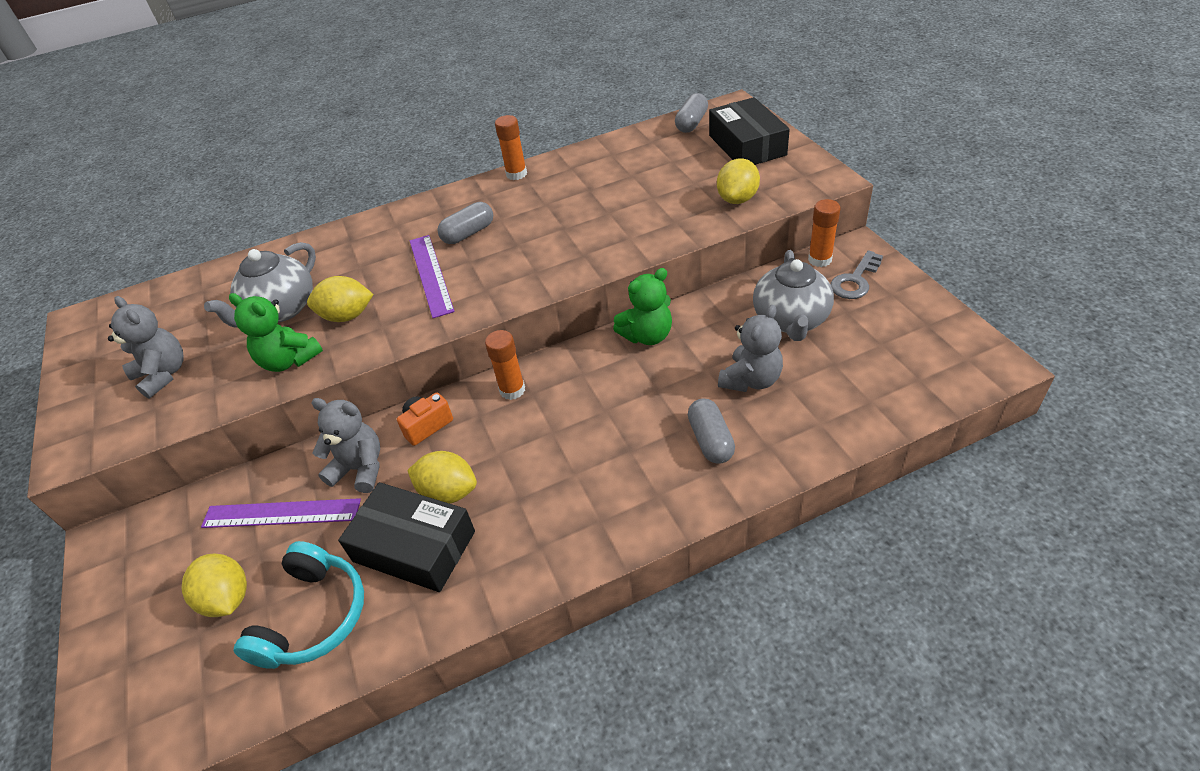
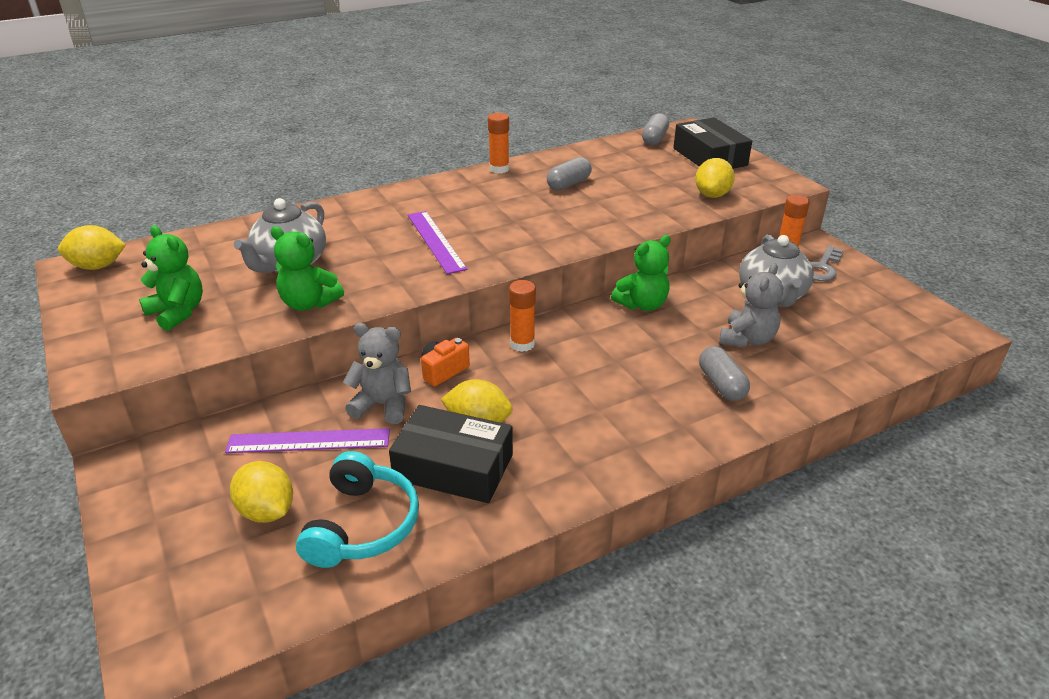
camera: 10 degrees left, 10 degrees down
grey teddy bear [108,296,184,399] -> green teddy bear [139,225,203,331]
yellow lemon [307,276,374,322] -> yellow lemon moved to [58,225,126,270]
grey capsule [437,202,493,244] -> grey capsule moved to [547,157,592,191]

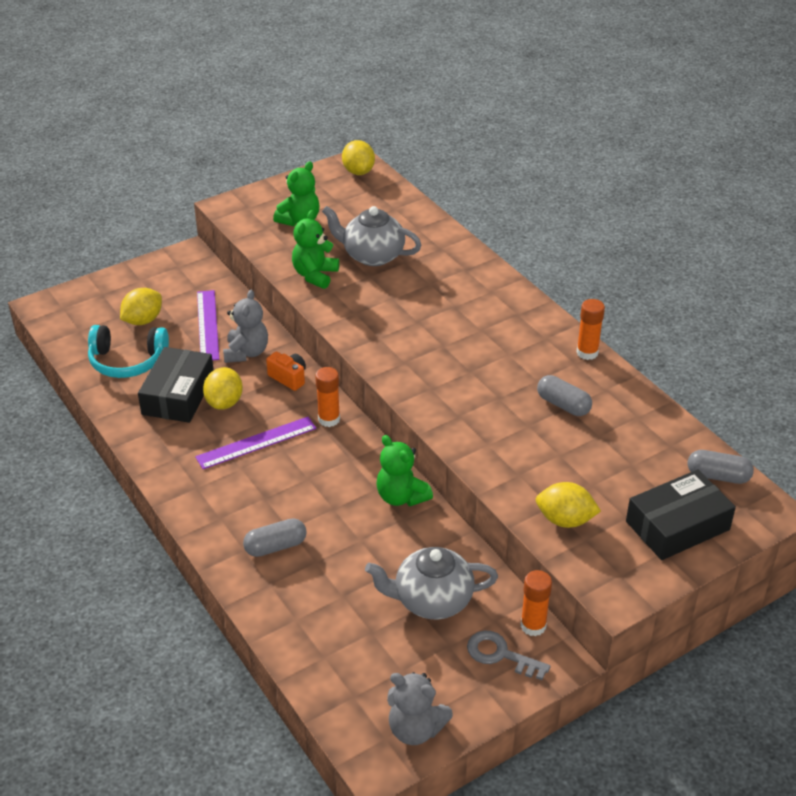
camera: 85 degrees right, 5 degrees up
purple ruler [408,211,467,274] -> purple ruler moved to [195,417,317,469]
grey teddy bear [719,263,783,348] -> grey teddy bear moved to [387,672,453,745]

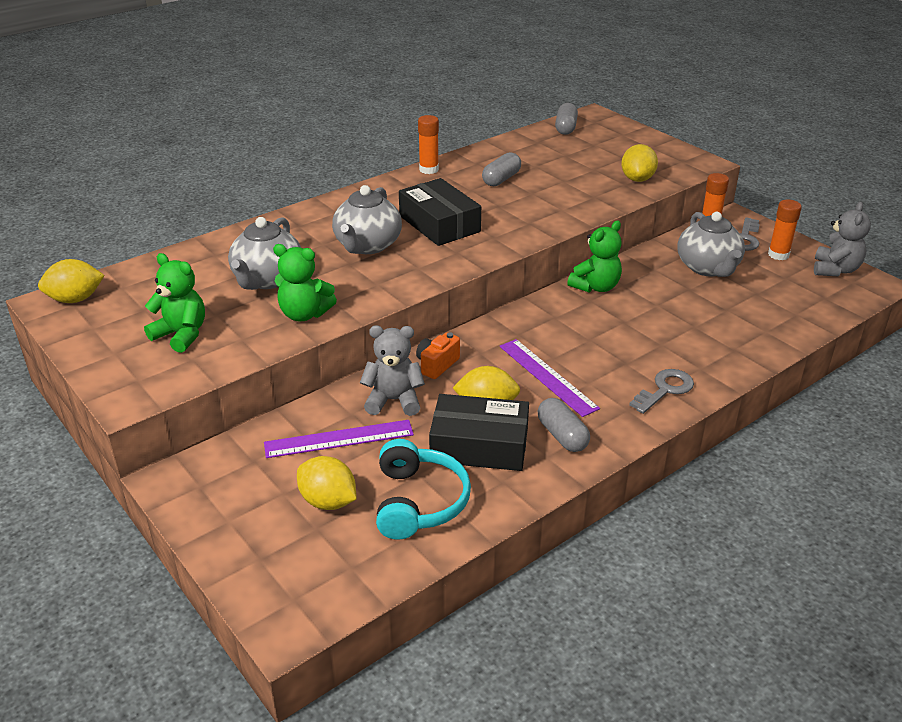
camera: 95 degrees left, 5 degrees down
grey capsule [243,518,307,557] -> grey capsule moved to [538,398,590,452]
orange glue stick [315,367,340,427] -> orange glue stick moved to [768,200,802,260]
black box [626,469,736,560] -> black box moved to [399,178,481,246]
none -> grey teapot [332,185,402,254]
none -> grey key [629,369,694,414]

